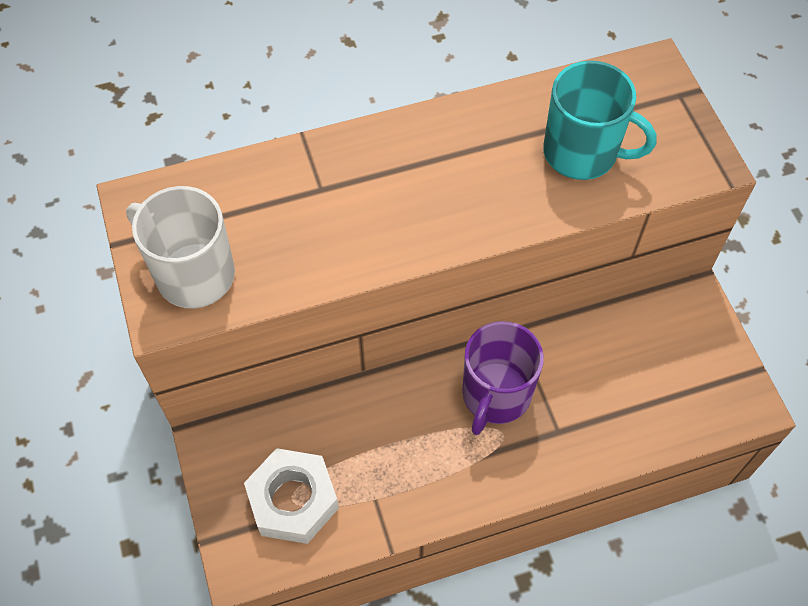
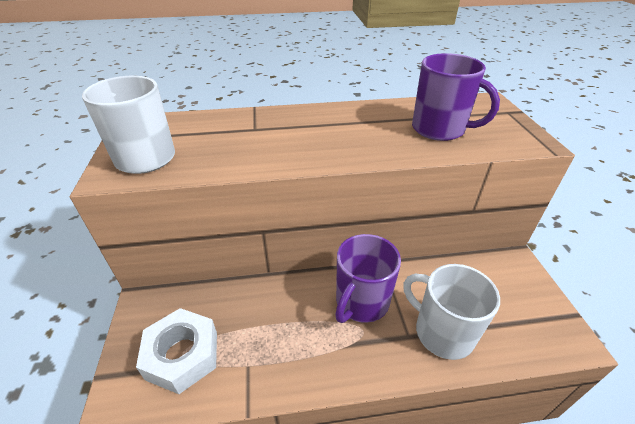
camera: 10 degrees right, 20 degrees down
turquoise mug [543,61,657,180] -> purple mug [412,53,500,141]
none -> white mug [403,264,500,360]

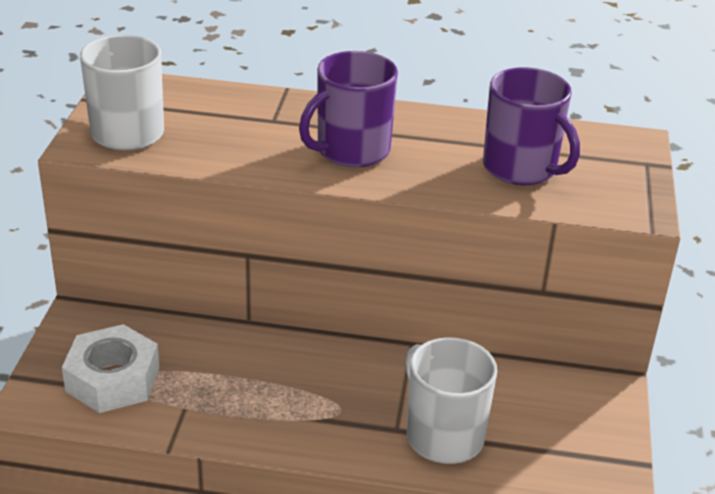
camera: 15 degrees right, 5 degrees down
purple mug [335,234,401,323] -> purple mug moved to [299,51,398,167]

